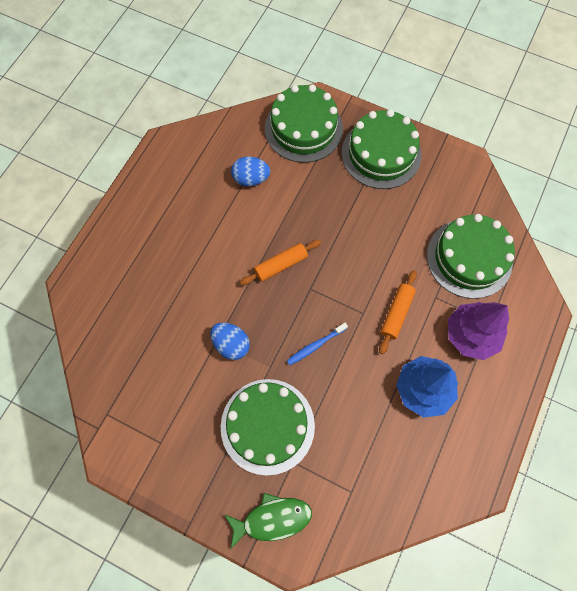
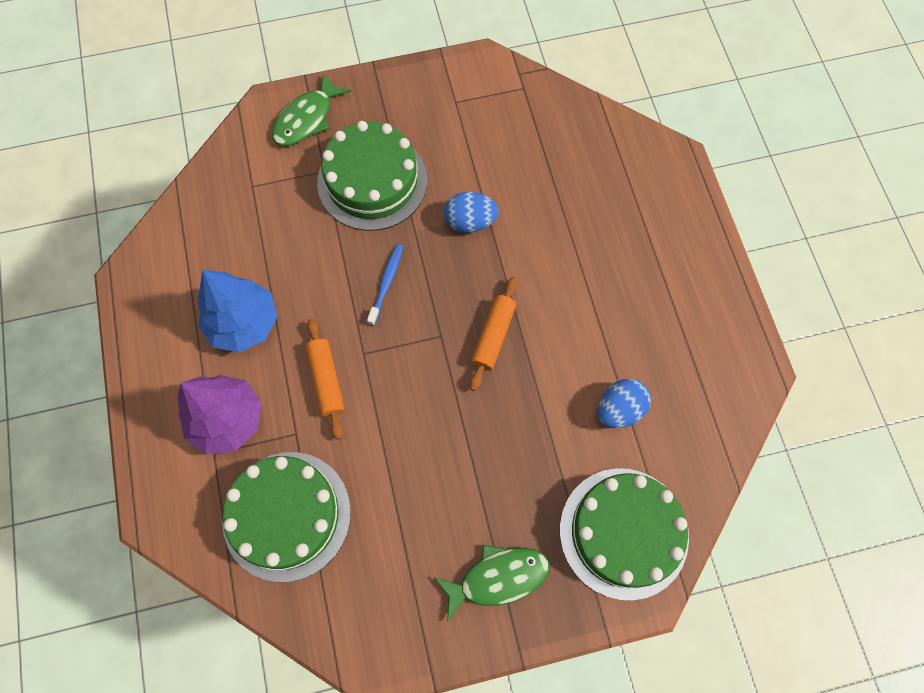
camera: 140 degrees right, 0 degrees up
green cake [342,109,421,189] -> green fish [434,545,549,622]

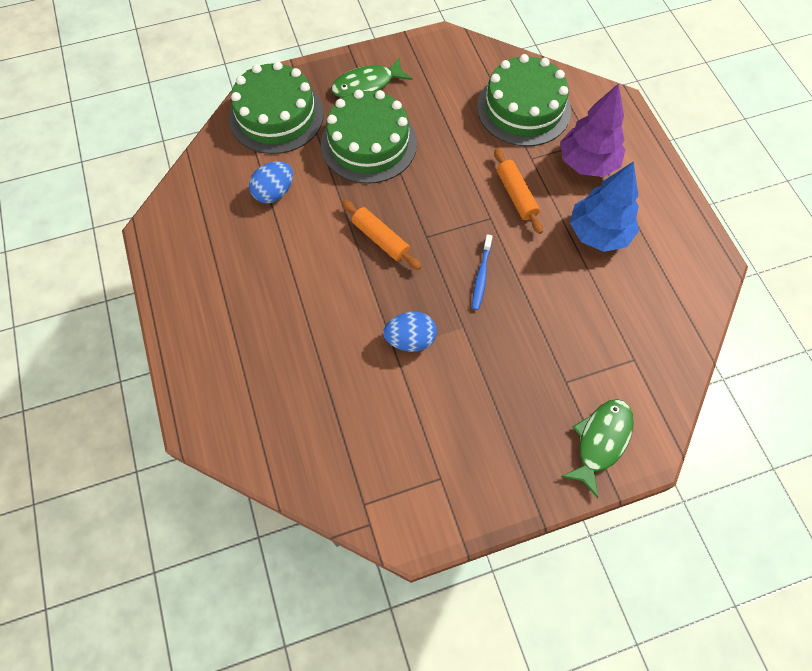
camera: 175 degrees right, 5 degrees down
green cake [317,121,427,231] -> green cake moved to [321,90,417,184]
orange rolling pin [470,277,517,391] -> orange rolling pin turned 60 degrees counterclockwise [342,200,421,270]

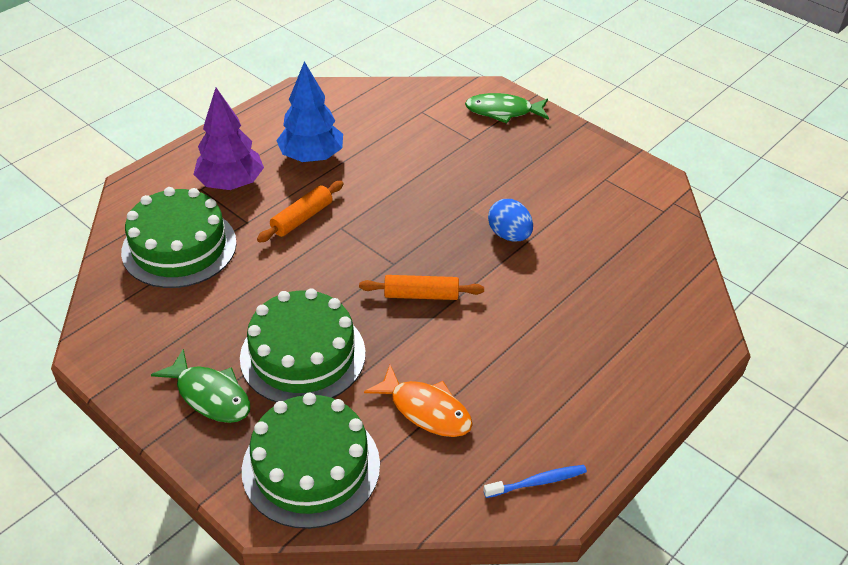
camera: 120 degrees left, 20 degrees down
blue egg [249,161,293,203] -> orange fish [364,365,473,437]
orange rolling pin [342,200,421,270] -> orange rolling pin turned 75 degrees clockwise [359,275,484,300]
blue toothbrush [472,234,493,310] -> blue toothbrush moved to [483,465,587,498]

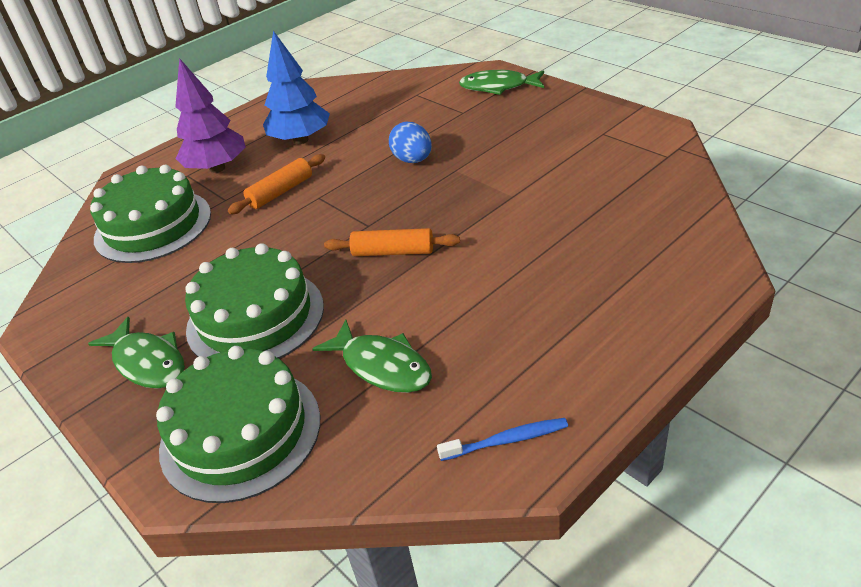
camera: 10 degrees right, 5 degrees down
orange fish [364,365,473,437] -> green fish [312,320,432,393]
blue egg [488,199,533,241] -> blue egg moved to [389,122,432,163]

